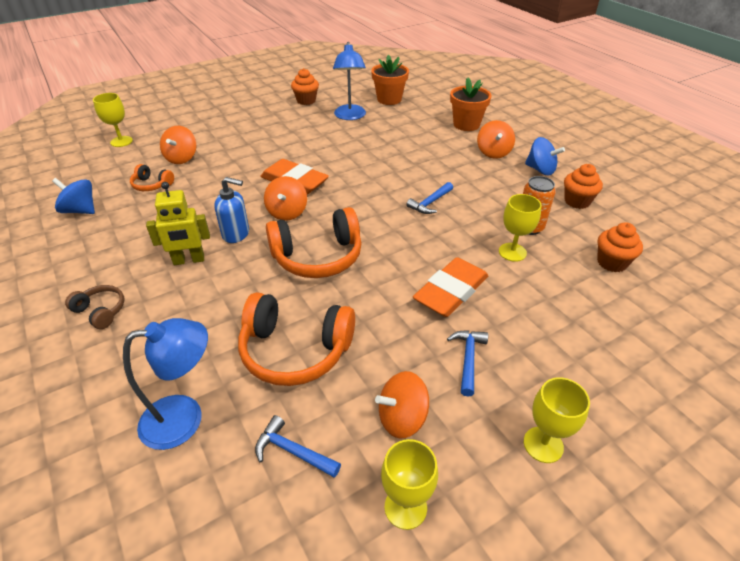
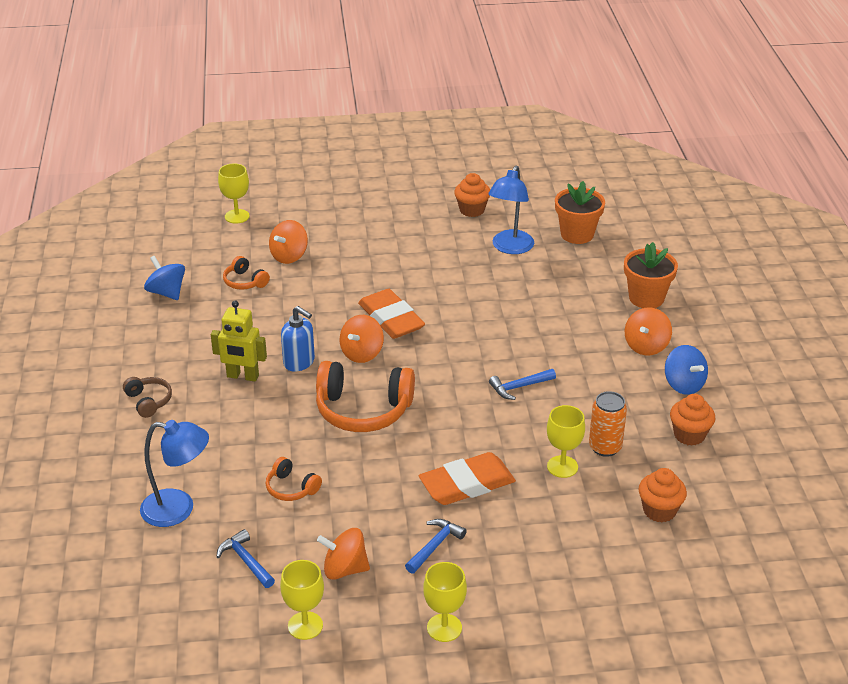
camera: 25 degrees right, 5 degrees down
orange headphones [238,292,355,386] -> orange headphones [266,457,322,501], size x0.50

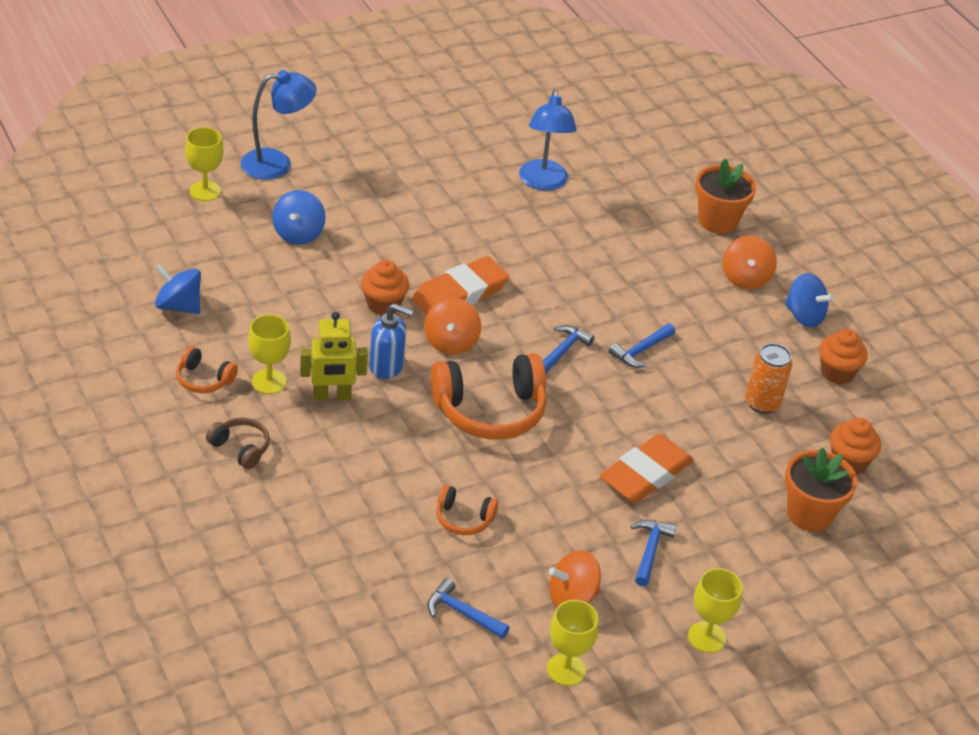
camera: 25 degrees left, 5 degrees up
blue lamp [140,420,209,527] -> blue lamp moved to [241,70,317,180]
orange headphones [223,256,270,290] -> orange headphones moved to [176,346,238,393]
orange spinning top [269,220,308,264] -> blue spinning top [272,190,326,245]
orange eraser [358,289,425,339] -> orange eraser turned 75 degrees counterclockwise [412,256,509,315]
orange cupcake [454,173,490,217] -> orange cupcake moved to [361,260,409,315]
yellow goblet [547,405,585,478] -> yellow goblet moved to [248,314,291,394]
orange flower pot [555,181,605,244] -> orange flower pot moved to [785,447,857,532]
none -> blue hammer [543,325,594,373]

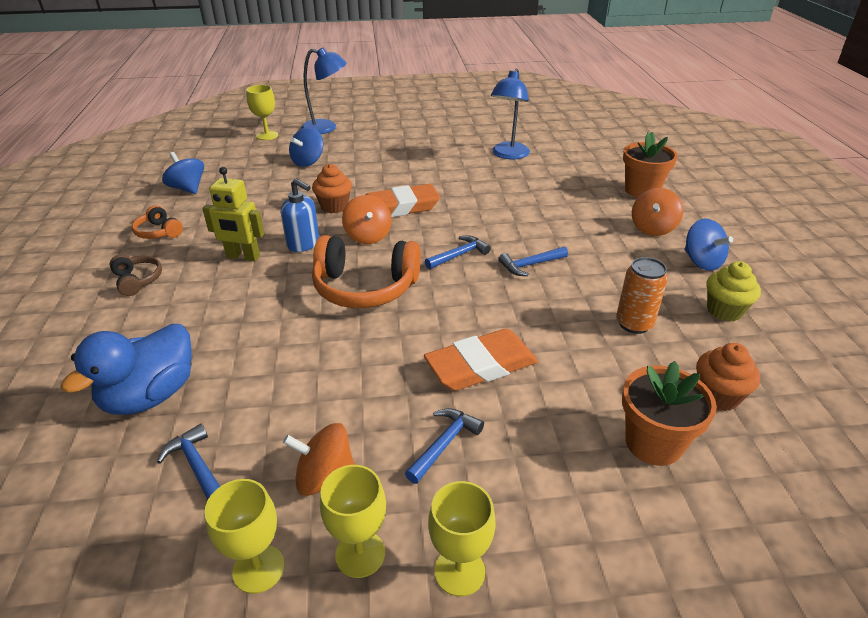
camera: 25 degrees right, 5 degrees down
yellow goblet [248,314,291,394] -> yellow goblet moved to [320,465,386,578]
orange spinning top [424,298,481,355] -> orange spinning top turned 45 degrees counterclockwise [342,195,392,244]
orange headphones [436,485,499,535] -> none
orange cupcake [819,329,868,384] -> yellow cupcake [706,261,761,321]
none -> blue duck [60,324,192,415]

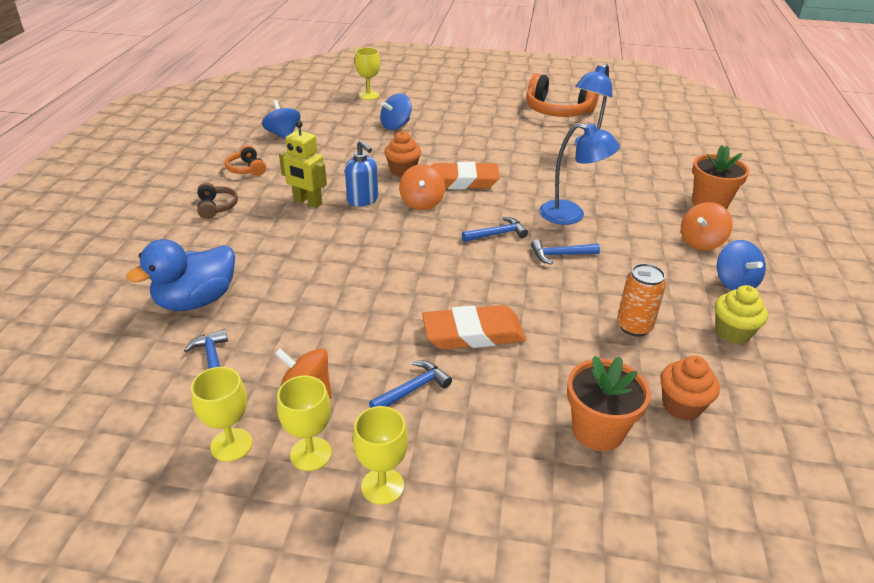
camera: 15 degrees right, 0 degrees up
blue lamp [301,47,347,134] -> blue lamp moved to [539,123,620,225]
orange headphones [312,235,421,308] -> orange headphones moved to [526,73,599,117]

